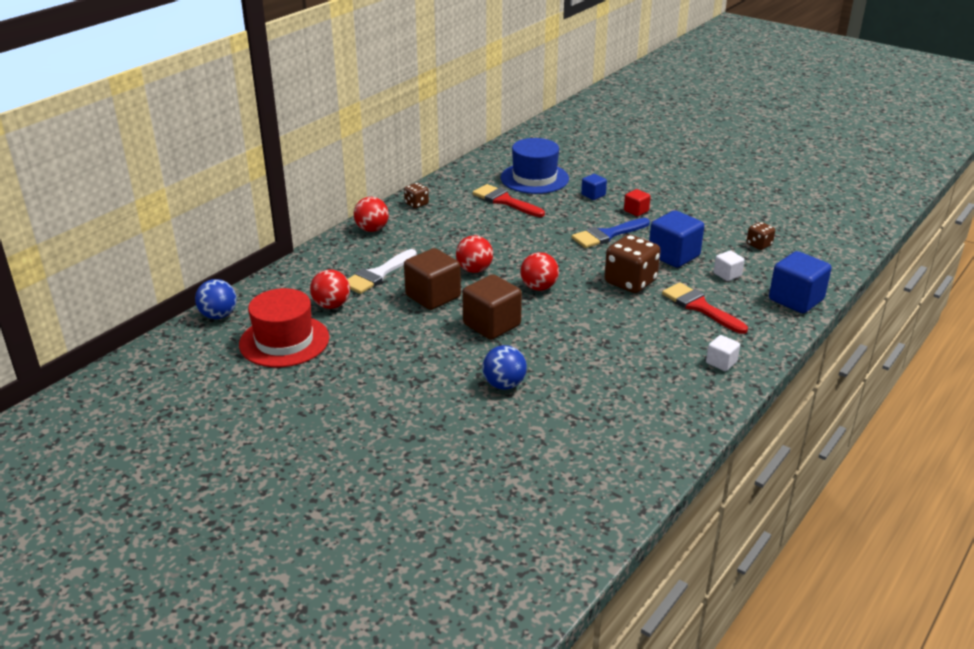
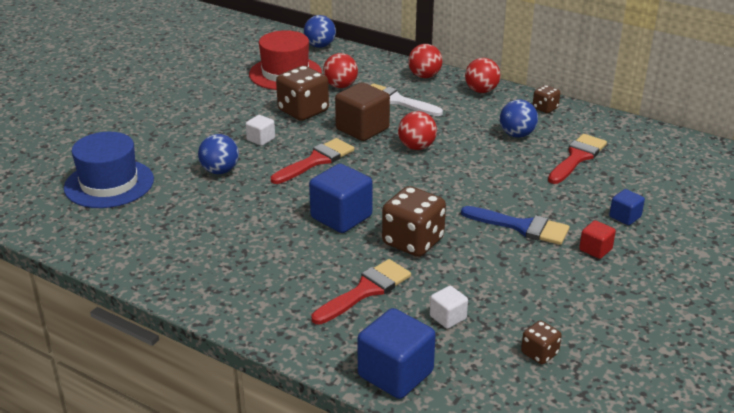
camera: 85 degrees right, 0 degrees up
brown cube [462,274,522,340] -> red brush [271,138,354,184]
blue hat [501,138,569,194] -> blue hat moved to [64,132,154,208]
red ball [520,252,559,291] -> red ball moved to [408,44,443,78]
blue brush [572,218,650,248] -> blue brush turned 150 degrees clockwise [461,206,570,245]
blue cube [649,210,704,268] -> blue cube moved to [309,164,372,233]
white cube [706,335,740,371] -> white cube moved to [246,115,275,146]
none -> brown dice [276,66,329,121]
none -> blue ball [500,99,538,138]

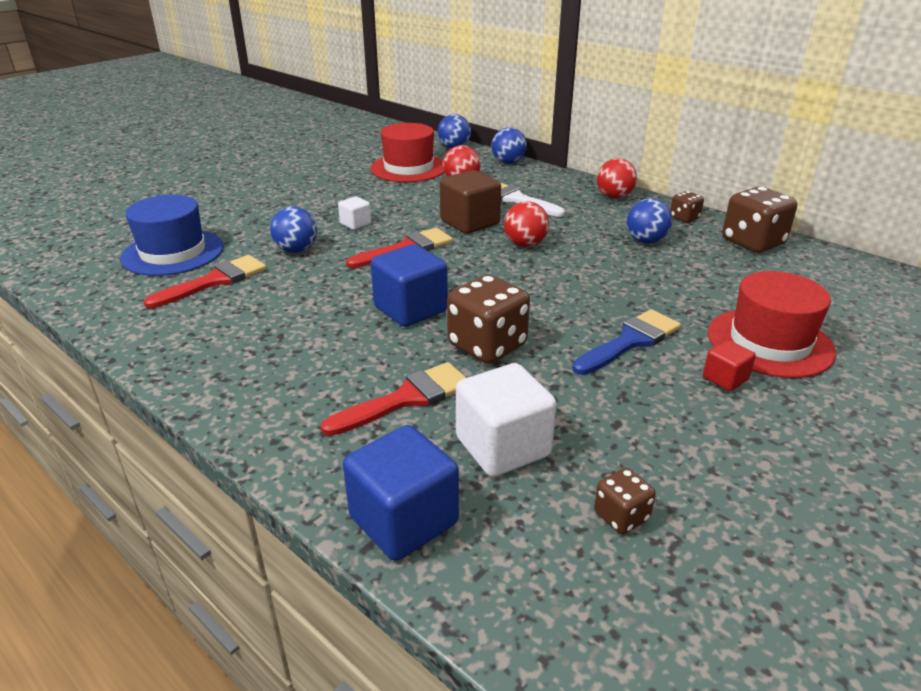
camera: 10 degrees right, 0 degrees up
brown dice [276,66,329,121] -> brown dice moved to [722,187,797,253]
red ball [408,44,443,78] -> none
white cube [430,286,468,329] -> white cube [456,363,556,477], size x1.91
blue brush [461,206,570,245] -> blue brush turned 75 degrees counterclockwise [572,309,681,375]
red brush [548,134,607,184] -> red brush moved to [144,255,266,308]
blue cube [609,189,645,225] -> red hat [708,271,836,378]
none -> blue ball [492,127,527,164]

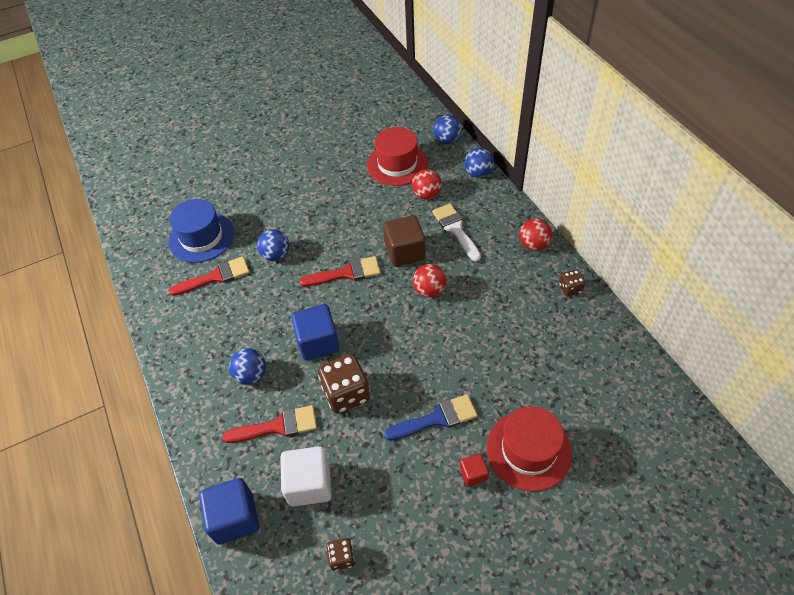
camera: 25 degrees right, 20 degrees up
white cube [338,196,371,230] -> none
blue ball [626,199,673,244] -> blue ball moved to [229,348,266,385]
brown dice [722,187,797,253] -> none

